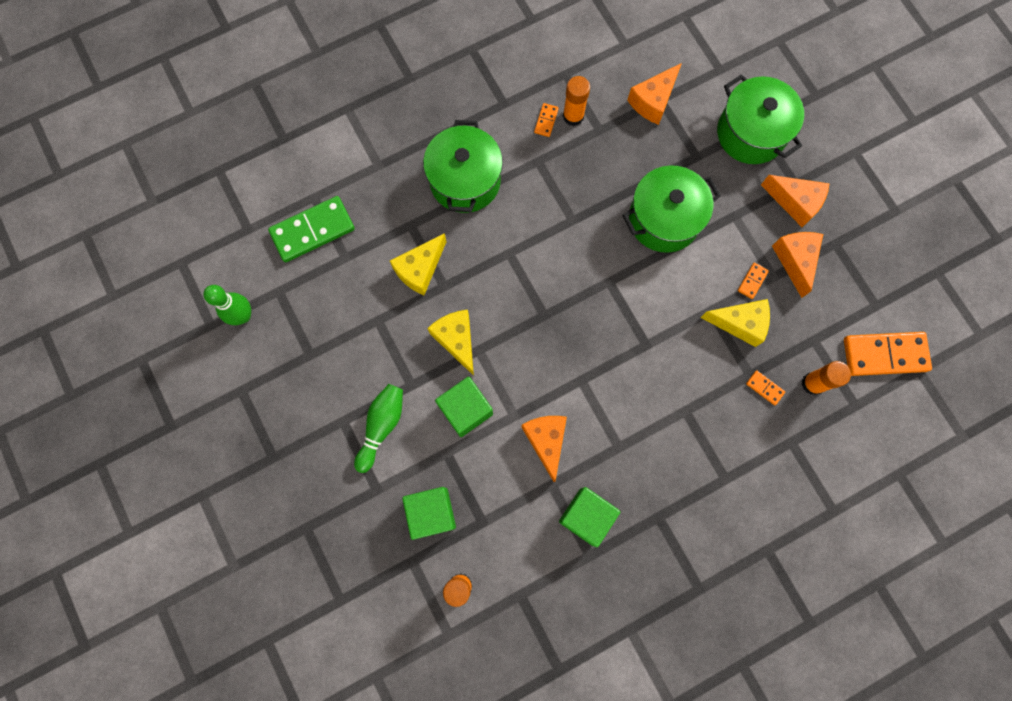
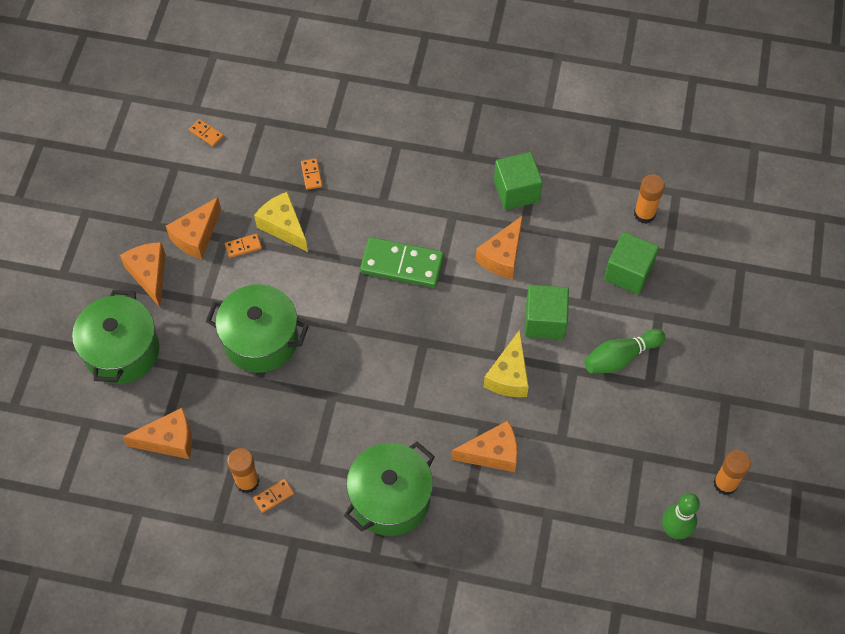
camera: 140 degrees left, 15 degrees down
green domino [268,196,355,262] -> green domino moved to [360,237,444,288]
yellow cheese [390,233,447,295] -> orange cheese [451,421,518,472]
orange glue stick [802,361,851,395] -> orange glue stick moved to [713,450,751,495]
orange domino [844,332,932,376] -> orange domino [189,119,223,147], size x0.44

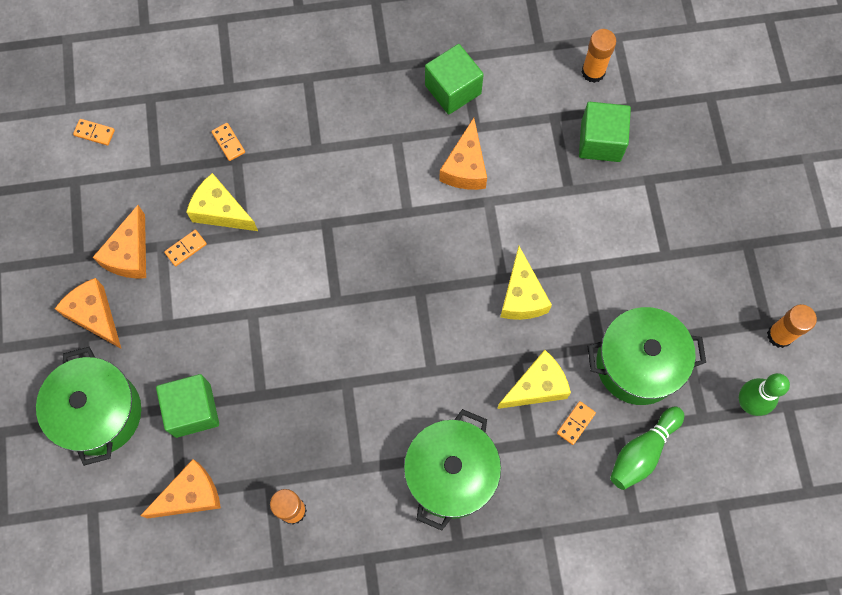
camera: 20 degrees left, 10 degrees up
green pot [206,284,309,373] -> green pot moved to [587,307,706,405]
orange domino [253,479,294,513] -> orange domino moved to [557,401,596,445]
green domino [360,237,444,288] -> none
orange cheese [451,421,518,472] -> yellow cheese [497,350,571,409]
green cube [525,285,569,340] -> green cube moved to [156,374,219,438]
green bowling pin [584,329,665,373] -> green bowling pin moved to [610,406,684,490]

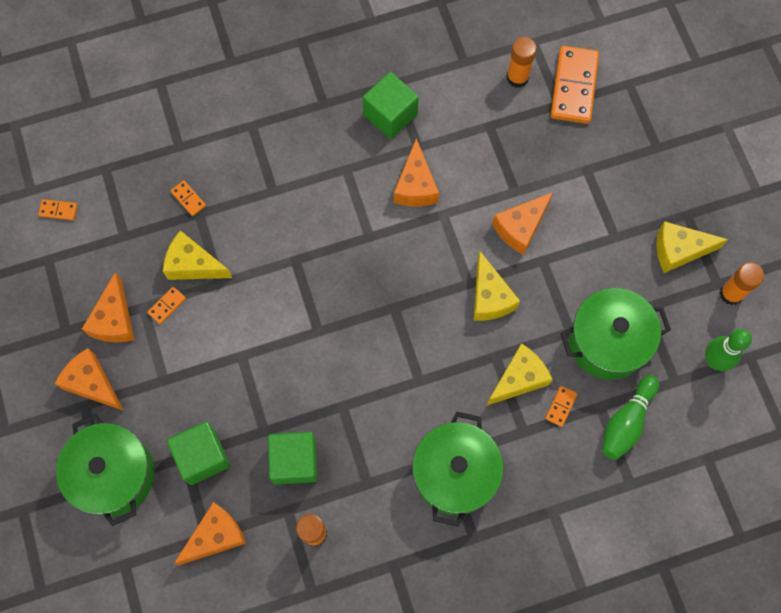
camera: 10 degrees left, 0 degrees up
green cube [579,102,631,162] -> green cube moved to [268,432,318,485]
none -> orange cheese [492,192,553,255]
none -> orange domino [551,46,599,124]
none -> yellow cheese [657,221,728,273]

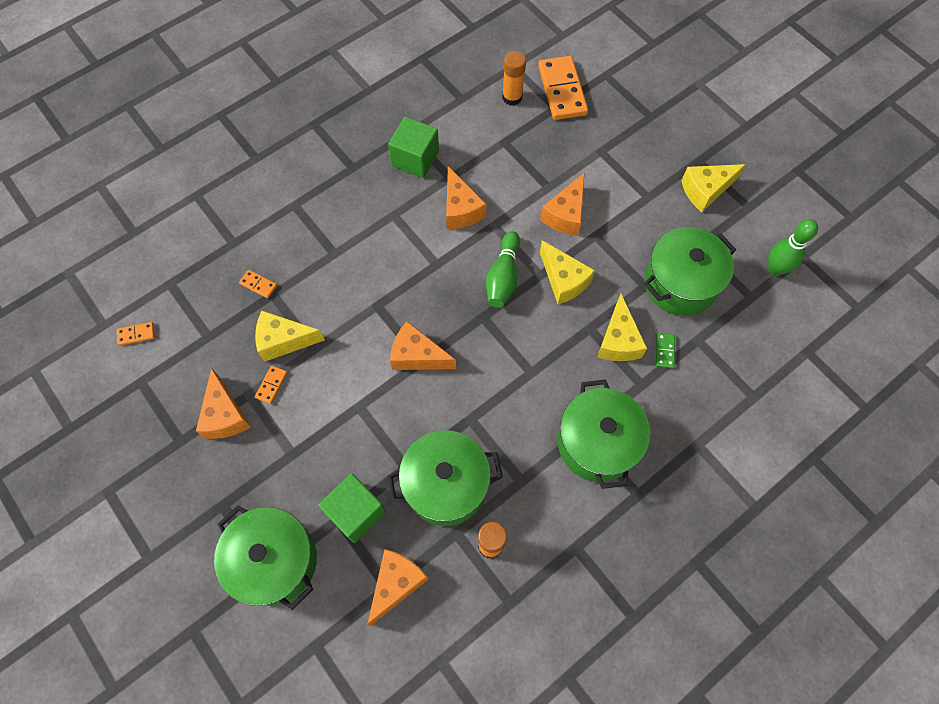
camera: 20 degrees left, 5 degrees down
orange cheese [54,348,124,411] -> orange cheese moved to [390,321,456,370]
green cube [268,432,318,485] -> green pot [387,430,503,526]
yellow cheese [486,343,553,406] -> yellow cheese turned 150 degrees clockwise [597,294,647,361]
orange domino [545,386,577,427] -> green domino [656,333,675,369]
green bowling pin [602,375,659,460] -> green bowling pin moved to [486,231,520,308]
orange glue stick [720,262,764,305] -> none

